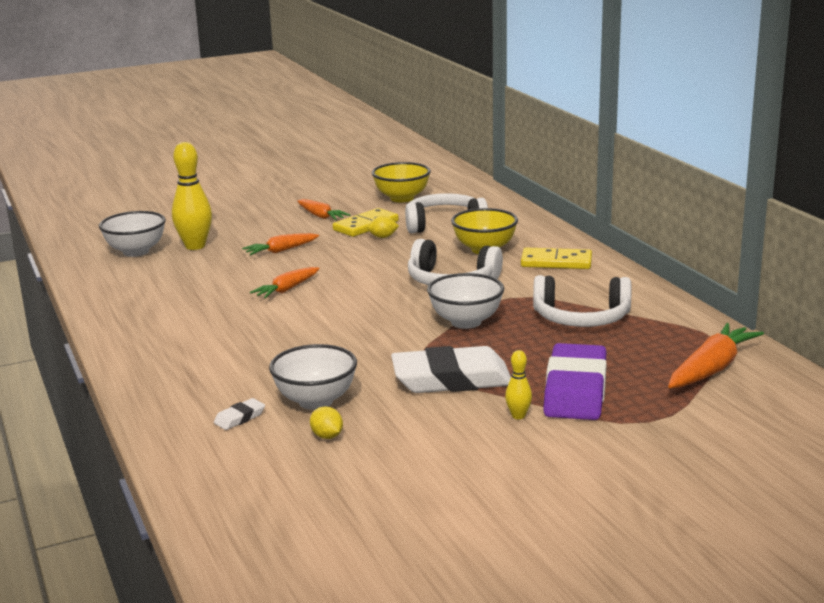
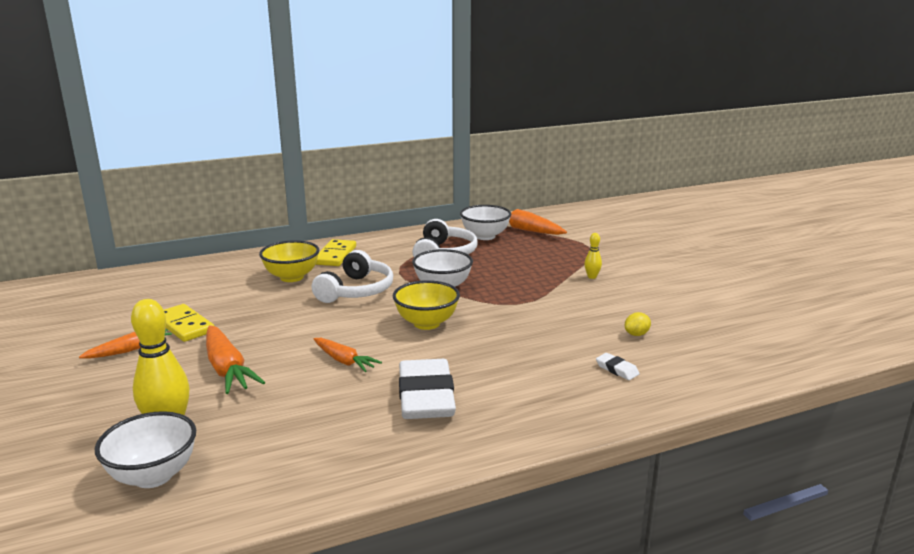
camera: 90 degrees left, 0 degrees up
orange carrot [242,233,319,255] -> orange carrot [206,325,265,394], size x1.57
white bowl [269,344,357,410] -> white bowl moved to [460,205,511,240]
yellow lemon [367,216,399,238] -> none
yellow bowl [372,162,431,202] -> yellow bowl moved to [393,280,460,330]
white eraser [391,346,511,393] -> white eraser moved to [399,359,456,419]
white headphones [405,193,488,233] -> none
purple eraser [543,343,607,420] -> none

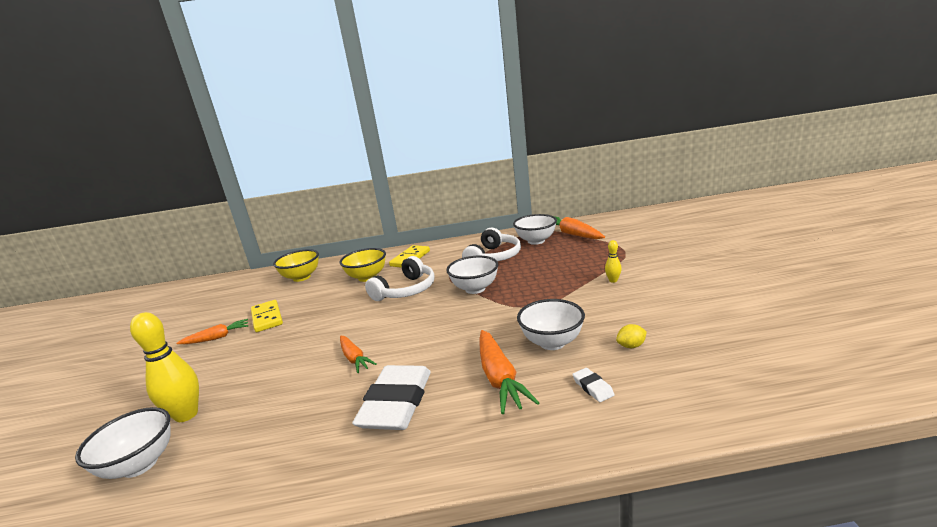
camera: 20 degrees right, 0 degrees up
orange carrot [206,325,265,394] -> orange carrot moved to [480,330,540,414]
yellow bowl [393,280,460,330] -> yellow bowl moved to [273,249,319,282]
none -> white bowl [517,299,585,350]

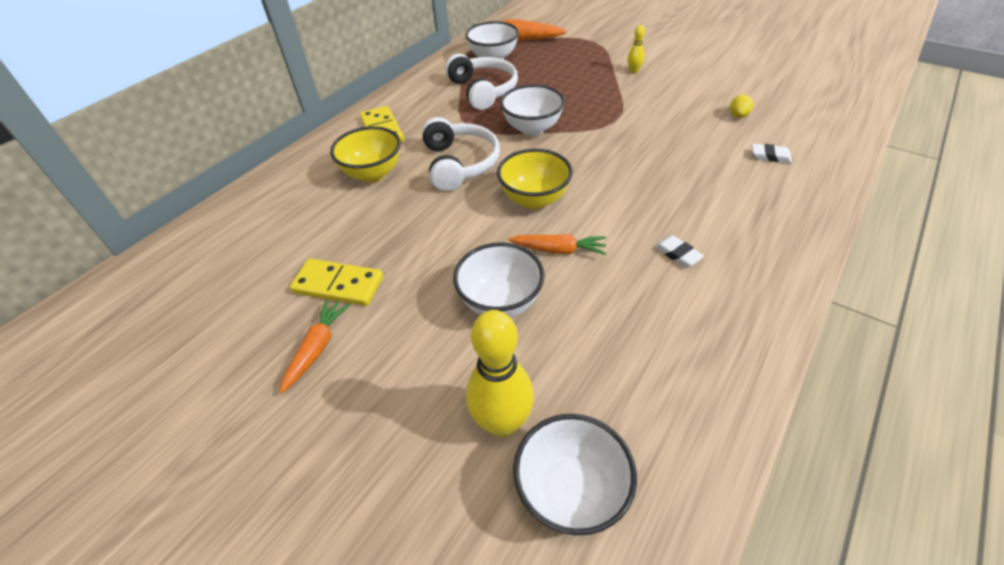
camera: 50 degrees left, 25 degrees up
yellow bowl [273,249,319,282] -> yellow bowl moved to [497,149,573,209]
white eraser [352,365,431,430] -> white eraser [654,235,704,267], size x0.41
orange carrot [480,330,540,414] -> none
white bowl [517,299,585,350] -> white bowl moved to [453,242,545,318]

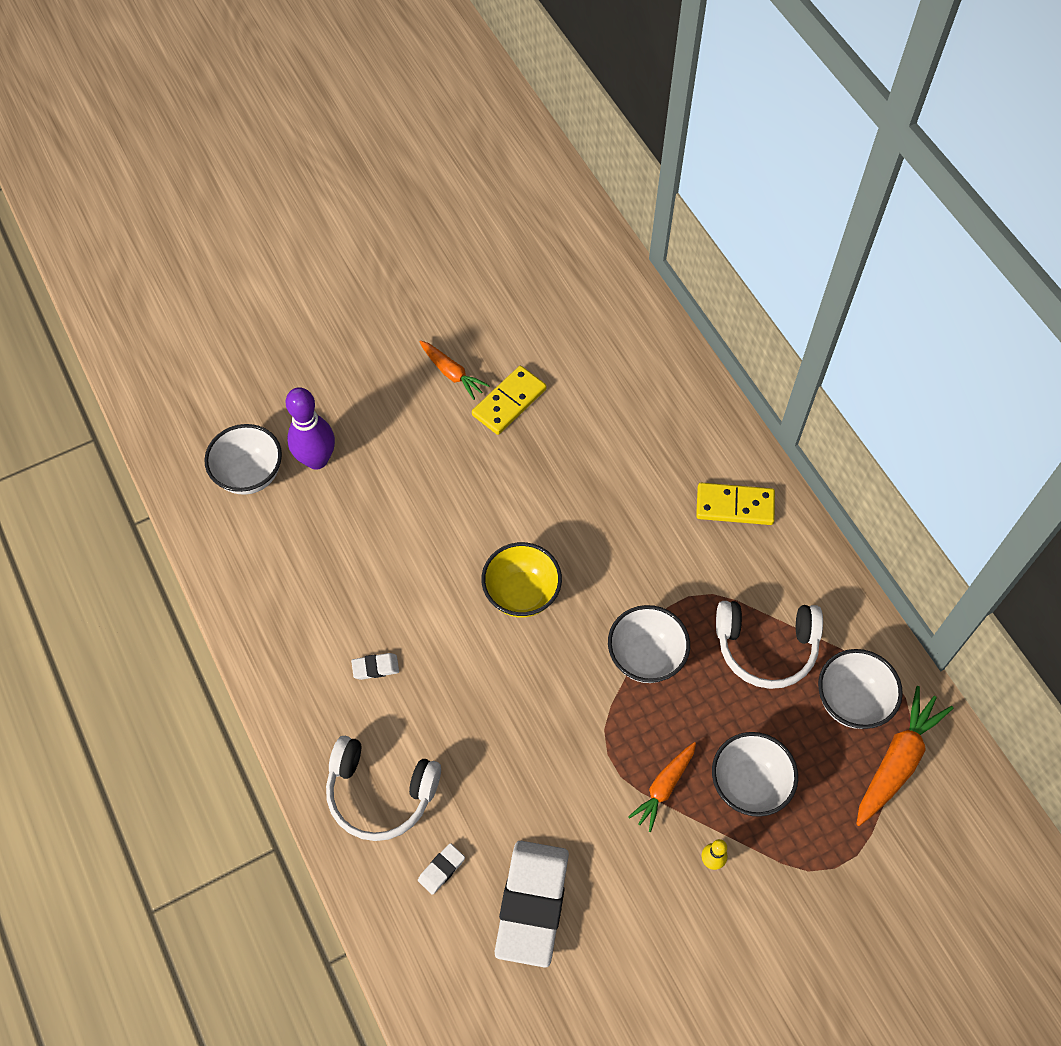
camera: 115 degrees right, 15 degrees up
yellow bowl [330,126,401,182] -> none
white headphones [422,117,500,191] -> white headphones moved to [326,736,441,841]
white bowl [453,242,545,318] -> white bowl moved to [712,732,798,817]
yellow bowling pin [466,310,534,437] -> purple bowling pin [286,387,335,470]
orange carrot [508,234,606,255] -> orange carrot moved to [628,742,696,832]
yellow lemon [730,94,753,118] -> white eraser [495,841,569,968]

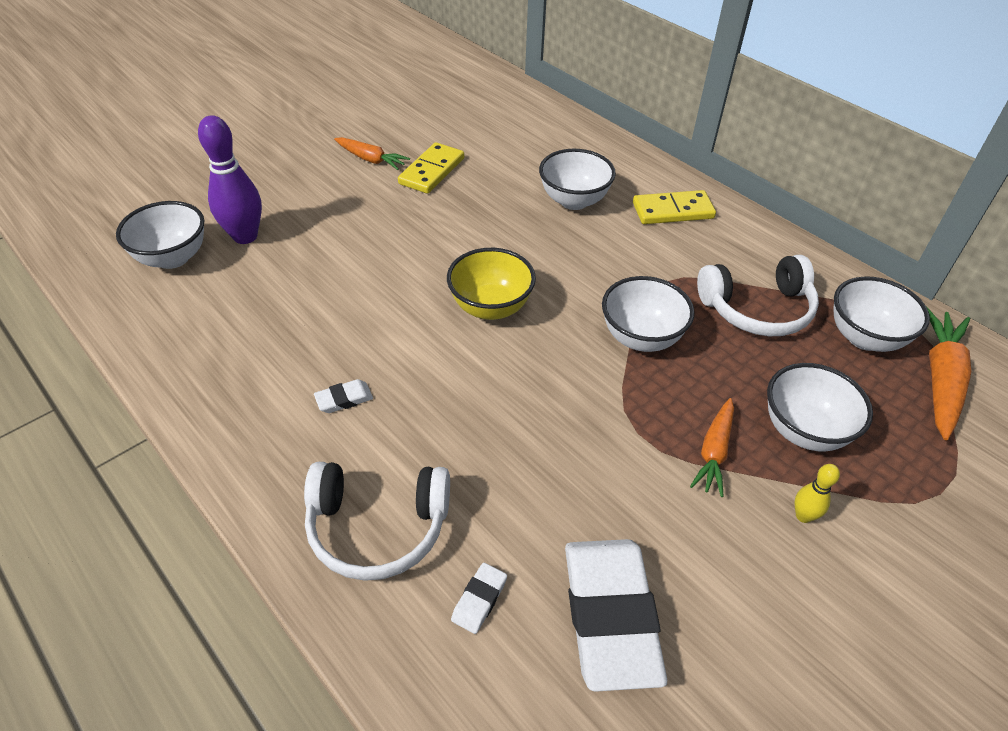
camera: 15 degrees left, 15 degrees down
none -> white bowl [539,149,616,210]

